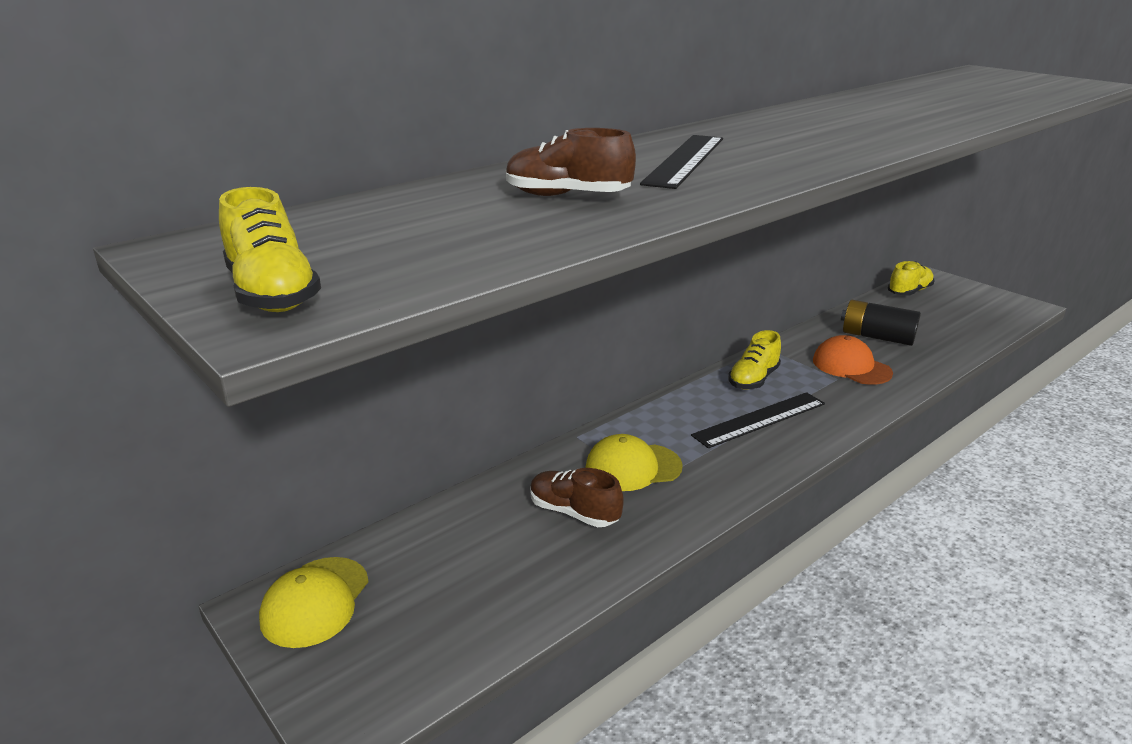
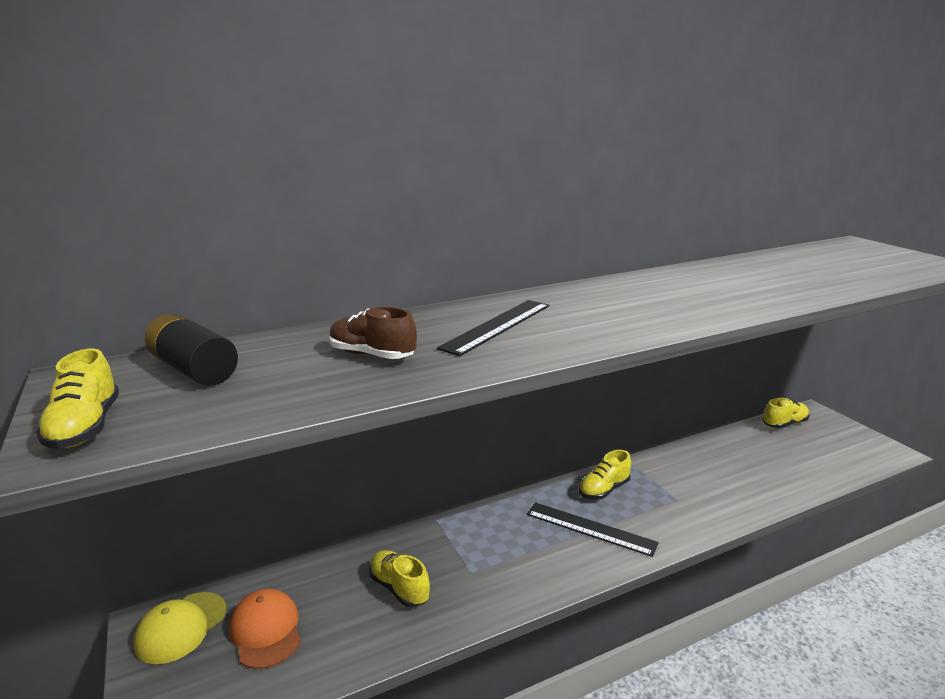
camera: 15 degrees right, 5 degrees down
brown shoe [530,468,624,527] -> yellow shoe [369,550,430,607]
yellow cap [585,434,683,491] -> none
black ruler [691,392,825,448] -> black ruler turned 45 degrees clockwise [527,502,659,557]
orange cap [813,335,893,385] -> orange cap moved to [229,589,301,669]
black battery [841,300,921,346] -> black battery moved to [145,313,238,386]

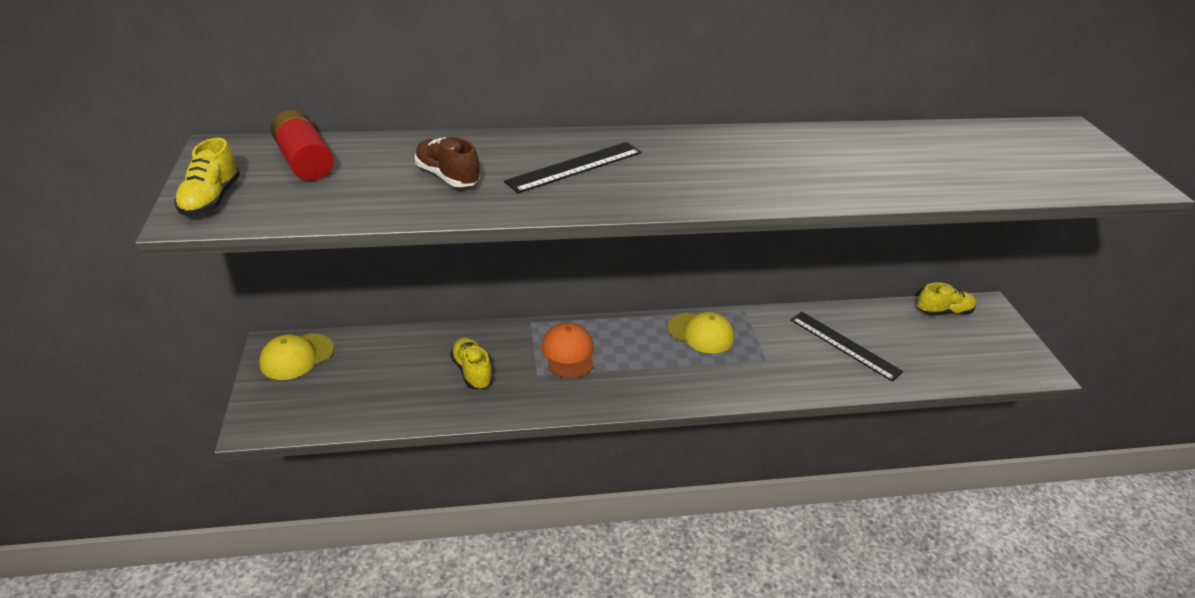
camera: 15 degrees right, 15 degrees up
black battery [145,313,238,386] -> red battery [271,110,333,181]
orange cap [229,589,301,669] -> orange cap moved to [541,323,594,378]
black ruler [527,502,659,557] -> black ruler moved to [791,312,903,382]
yellow shoe [579,450,631,500] -> yellow cap [668,312,734,354]

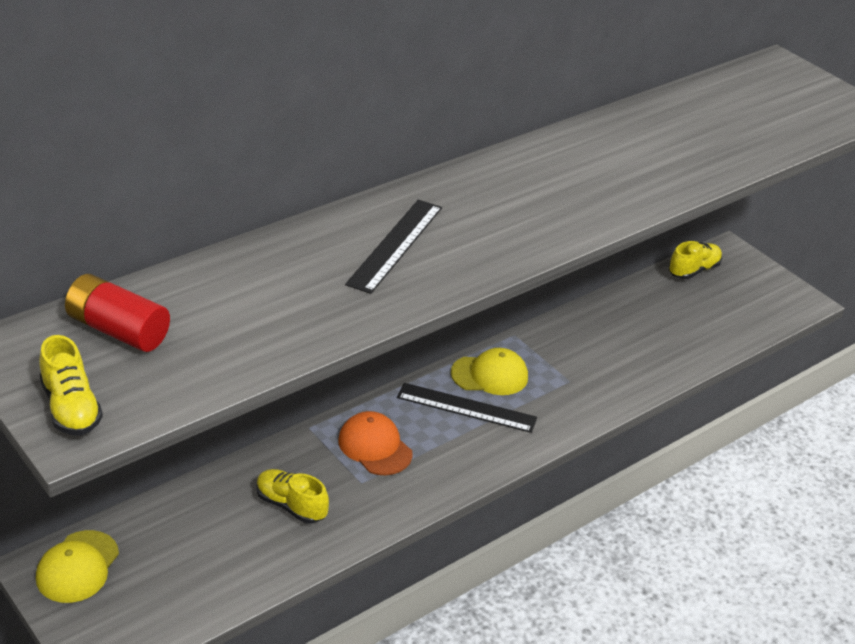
camera: 30 degrees left, 0 degrees up
brown shoe [415,137,480,187] -> none
black ruler [791,312,903,382] -> black ruler moved to [397,383,537,433]

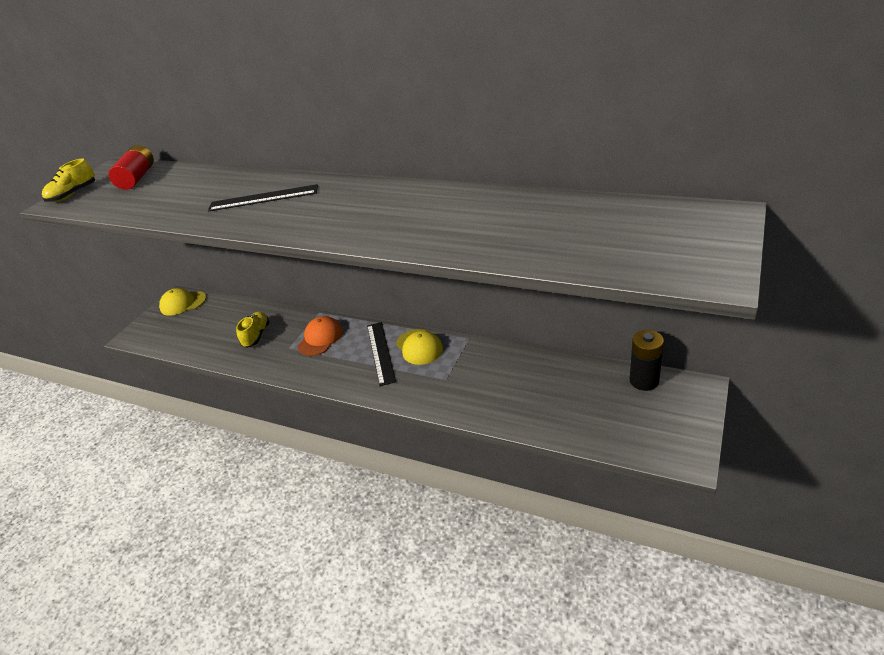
camera: 70 degrees right, 0 degrees up
yellow shoe [669,241,722,279] -> black battery [630,330,664,391]

